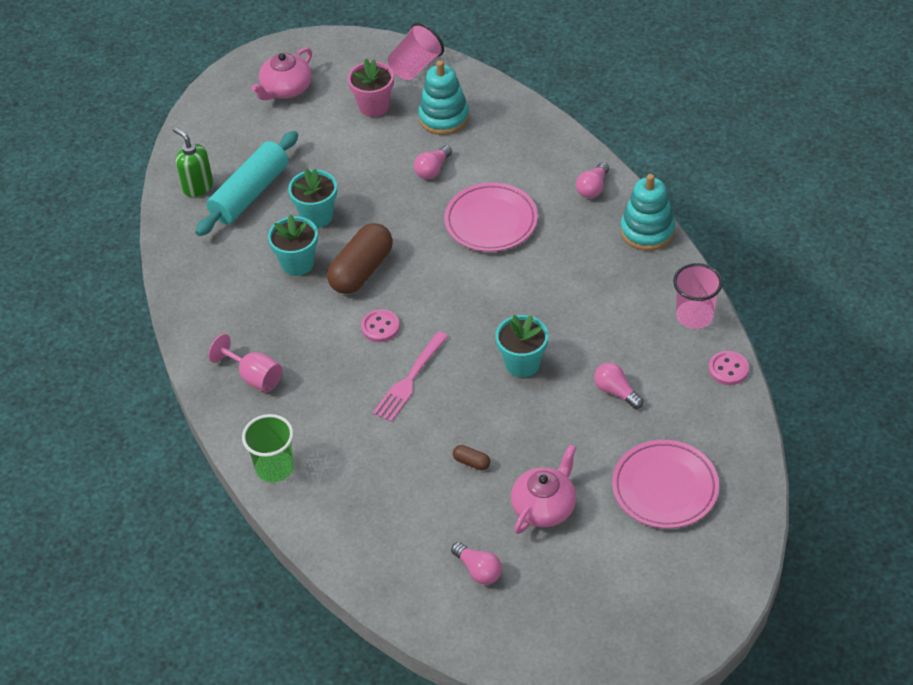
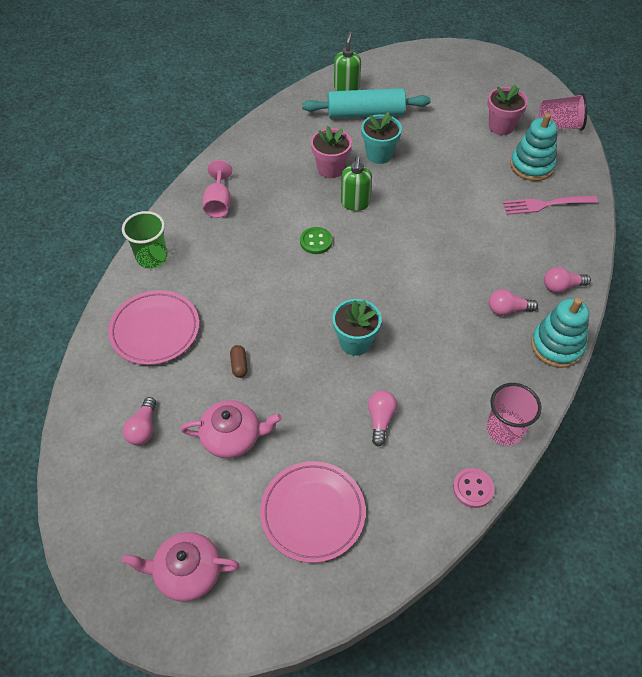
camera: 50 degrees right, 5 degrees up
pink teapot [251,47,312,100] -> pink teapot moved to [122,532,239,602]
turquoise flower pot [268,214,318,276] -> pink flower pot [311,126,352,178]
brown capsule [327,223,393,294] -> green soap dispenser [341,156,372,211]
pink button [361,309,400,342] -> green button [300,227,332,254]
pink fork [373,331,448,422] -> pink fork moved to [503,196,598,215]
pink light bulb [414,145,452,179] -> pink light bulb moved to [489,289,538,316]
pink plate [444,182,538,252] -> pink plate moved to [108,290,199,365]

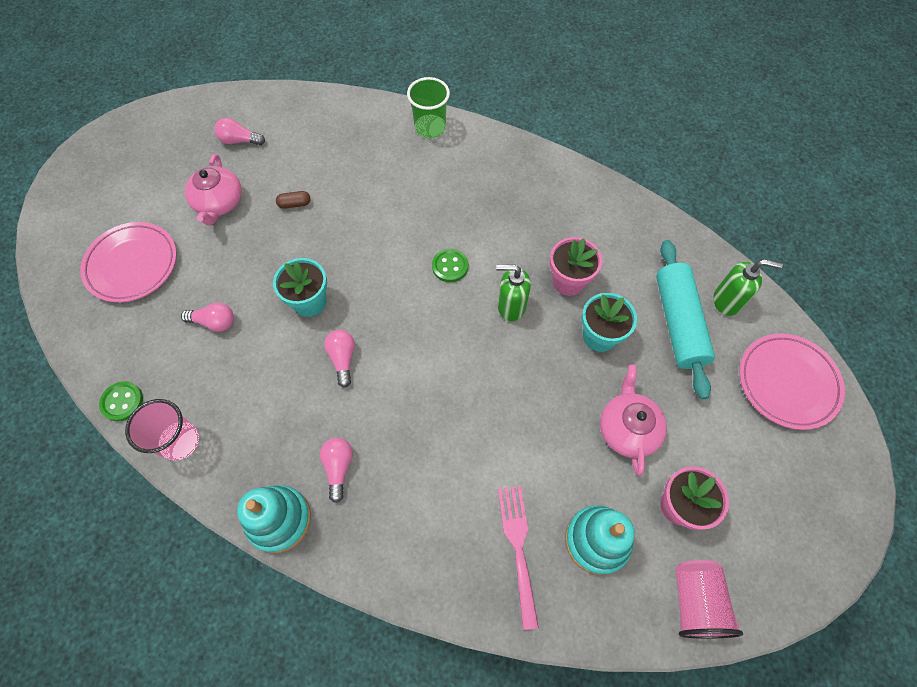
camera: 90 degrees right, 10 degrees up
pink plate [108,290,199,365] -> pink plate moved to [739,334,845,430]
pink teapot [122,532,239,602] -> pink teapot moved to [600,365,667,476]
pink goblet [203,160,232,218] -> none
pink button [453,468,494,508] -> green button [99,381,143,422]
pink light bulb [544,267,591,293] -> pink light bulb moved to [324,330,355,388]

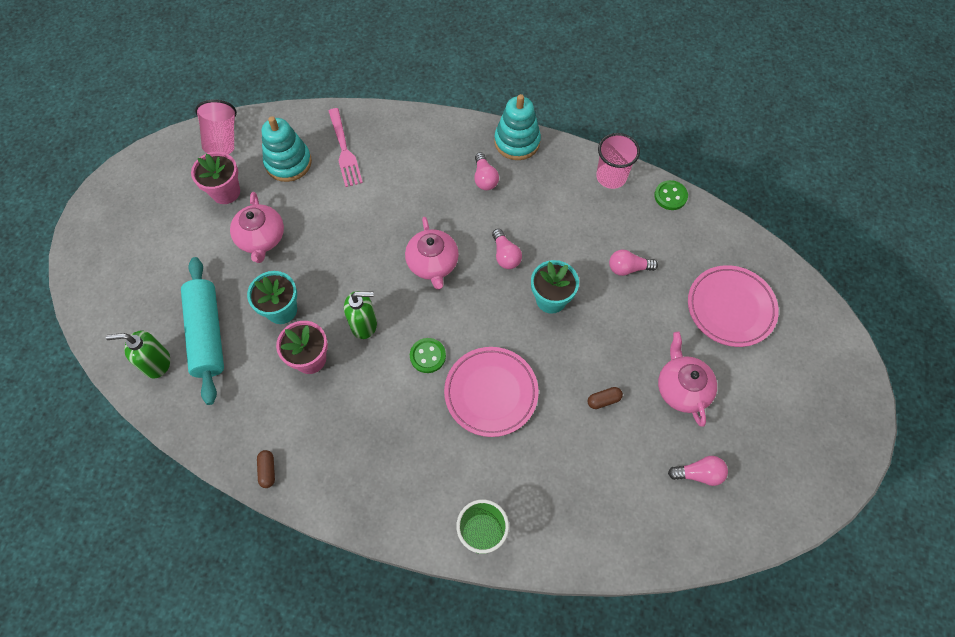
camera: 170 degrees right, 0 degrees up
pink plate [739,334,845,430] -> pink plate moved to [444,347,539,437]
none -> brown capsule [257,450,275,488]
none -> pink teapot [405,217,459,290]

